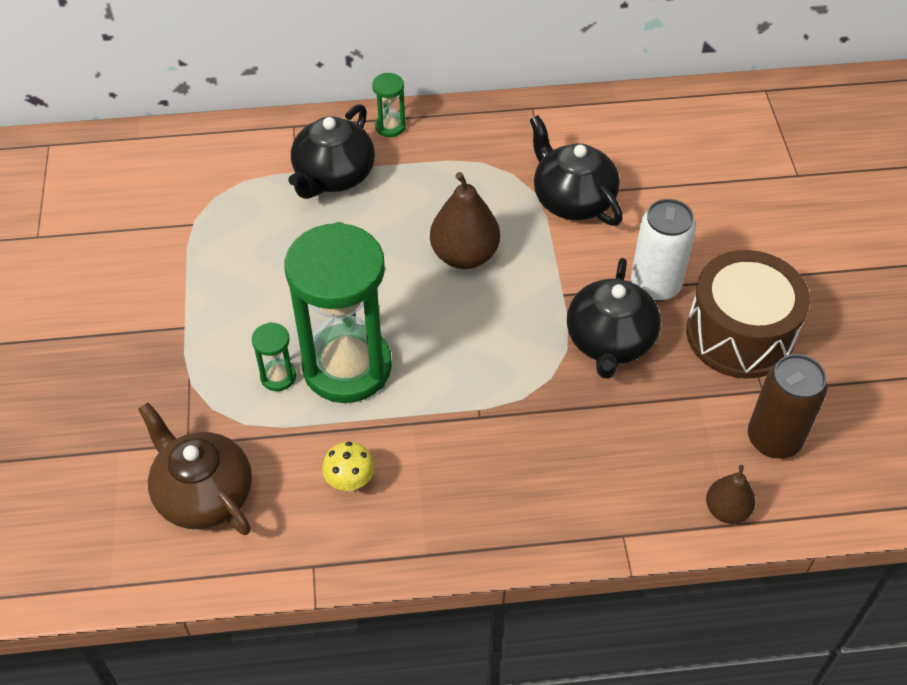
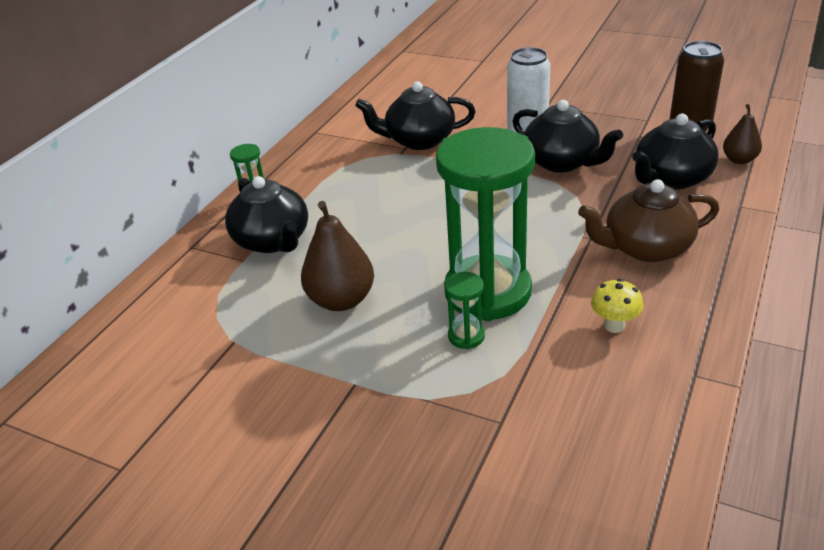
camera: 55 degrees left, 15 degrees down
brown teapot [138,403,252,535] -> brown teapot moved to [578,179,719,262]
brown pear [430,172,500,269] -> brown pear moved to [301,201,374,311]
brown drum [686,250,810,378] -> none
none -> black teapot [632,114,719,190]

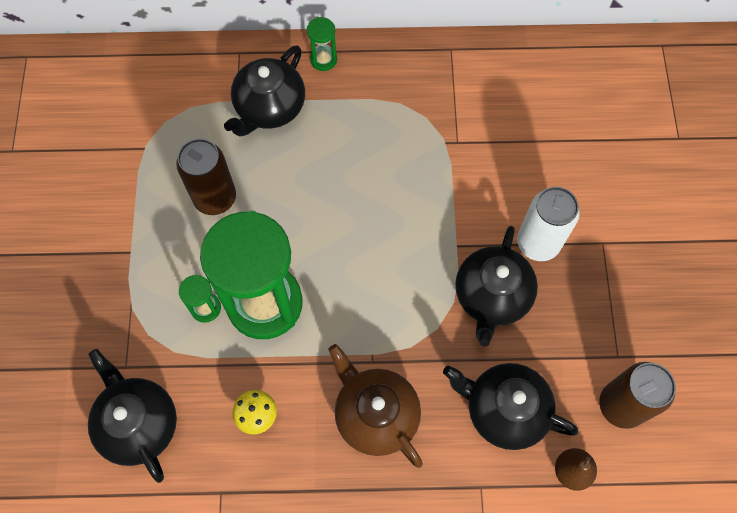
camera: 60 degrees right, 30 degrees up
brown pear [301,201,374,311] -> brown can [176,138,236,215]
black teapot [355,81,476,150] -> black teapot moved to [88,349,177,483]

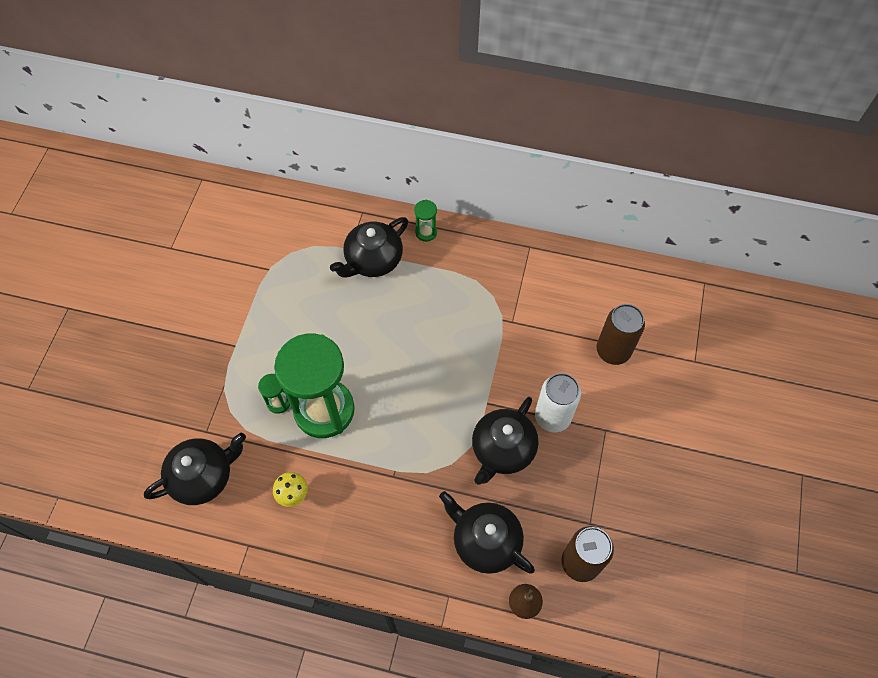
camera: 15 degrees right, 5 degrees down
black teapot [88,349,177,483] -> black teapot turned 75 degrees clockwise [144,433,246,505]
brown can [176,138,236,215] -> brown can moved to [597,304,645,365]
brown teapot [328,344,423,468] -> none

